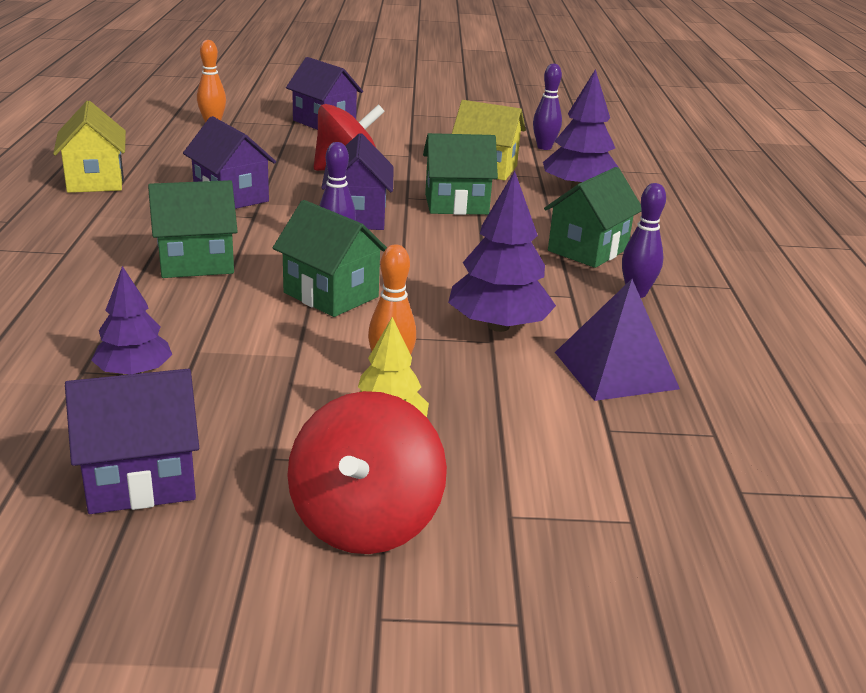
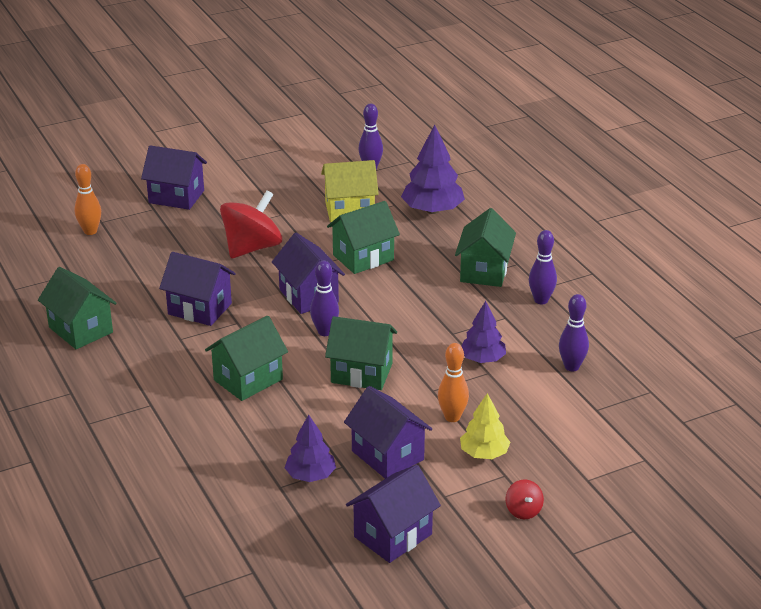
camera: 25 degrees left, 5 degrees up
yellow house [53,101,126,193] -> green house [38,267,117,349]
red spinning top [287,391,447,554] -> red spinning top [505,479,544,519], size x0.45
purple tree [448,171,556,332] -> purple tree [461,301,506,363], size x0.64
purple pyramid [555,279,680,401] -> purple bowling pin [559,294,589,371]
none -> purple house [344,386,432,479]

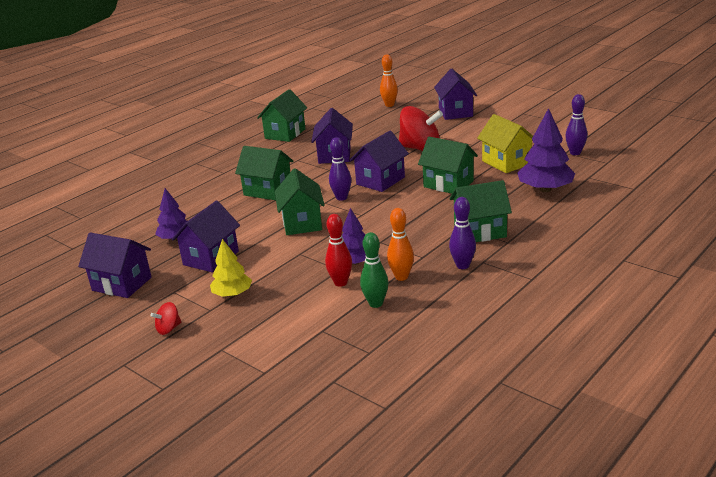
camera: 70 degrees right, 5 degrees down
orange bowling pin [438,343,469,422] -> orange bowling pin moved to [387,208,414,281]
purple bowling pin [559,294,589,371] -> green bowling pin [360,232,388,308]
none -> red bowling pin [325,214,352,287]

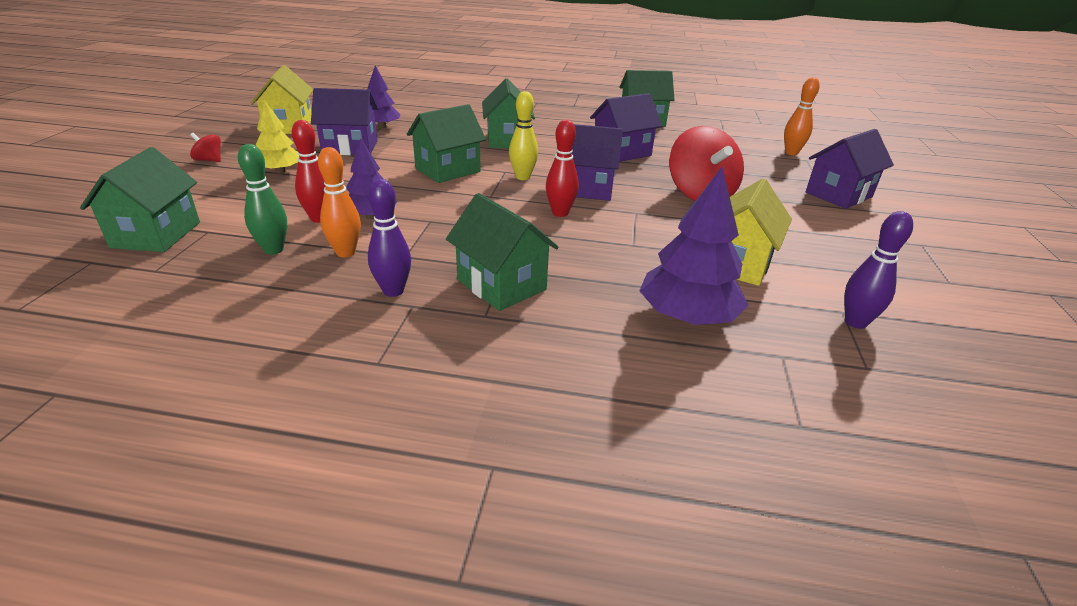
camera: 55 degrees right, 5 degrees up
purple house [78,233,151,298] -> yellow house [250,65,313,134]
purple bowling pin [329,137,351,201] -> yellow bowling pin [509,91,538,180]
green house [418,137,478,194] -> green house moved to [80,147,200,252]
none -> red bowling pin [546,120,579,217]

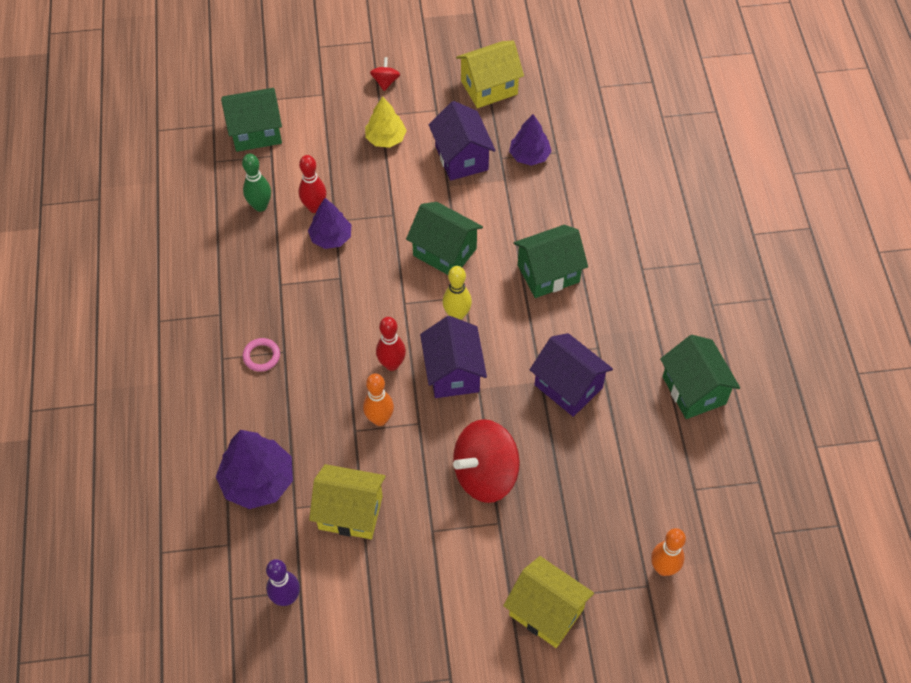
camera: 75 degrees right, 25 degrees up
orange bowling pin [318,147,361,257] -> orange bowling pin moved to [363,373,394,426]
purple bowling pin [368,179,411,297] -> none
green house [446,193,559,311] -> pink ring [243,338,280,372]
purple house [806,129,894,209] -> yellow house [503,556,594,648]

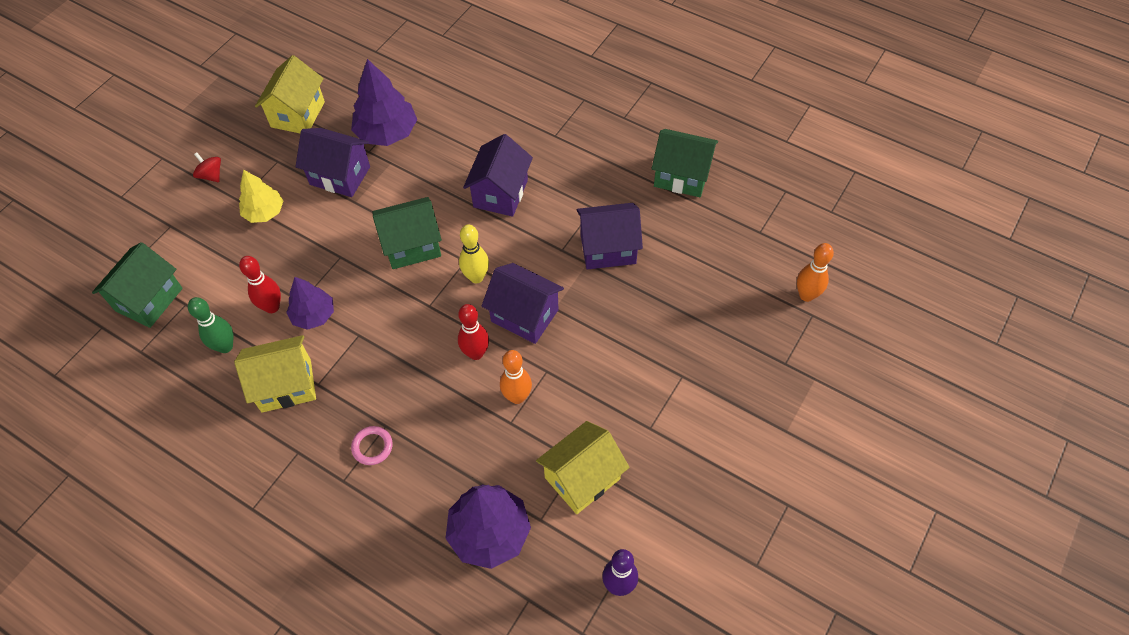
camera: 50 degrees left, 0 degrees up
red spinning top [453,419,520,503] -> none
yellow house [503,556,594,648] -> yellow house moved to [234,335,316,413]
purple tree [509,114,552,166] -> purple tree [351,59,417,146], size x1.57
green house [514,225,588,298] -> purple house [463,134,533,217]

